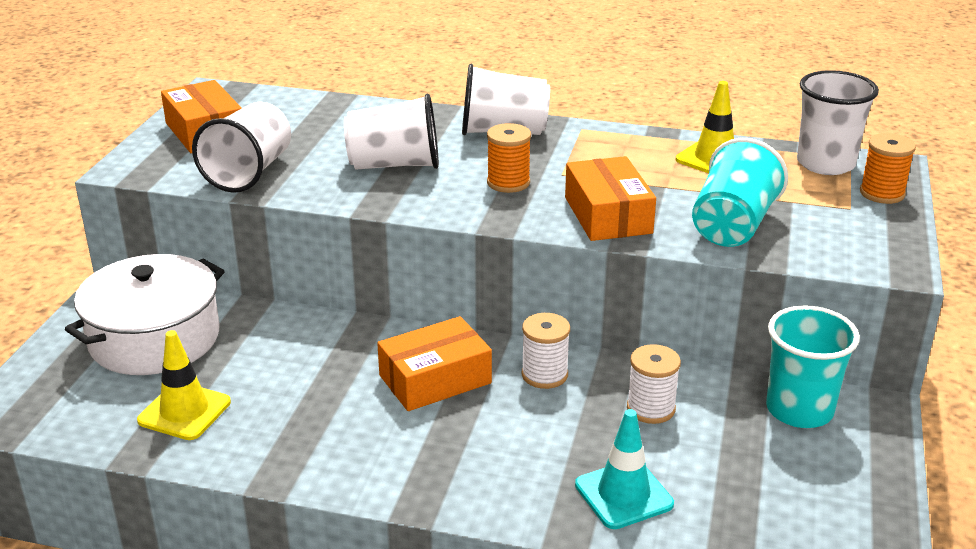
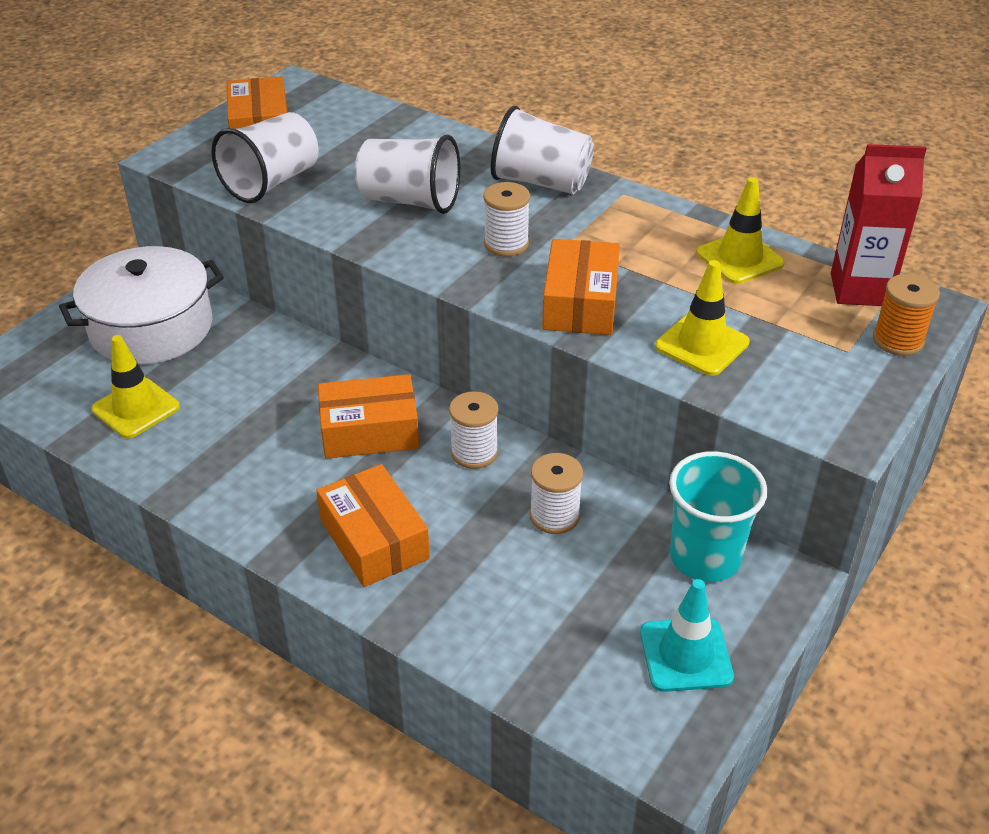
camera: 20 degrees right, 10 degrees up
orange spool [487,123,531,193] -> white spool [483,182,530,257]
turquoise traffic cone [575,409,674,529] -> turquoise traffic cone moved to [640,579,734,692]
turquoise cup [692,138,788,247] -> yellow traffic cone [655,260,750,376]
white cup [797,70,879,175] -> red carton [831,144,927,306]
none -> orange box [316,464,430,587]

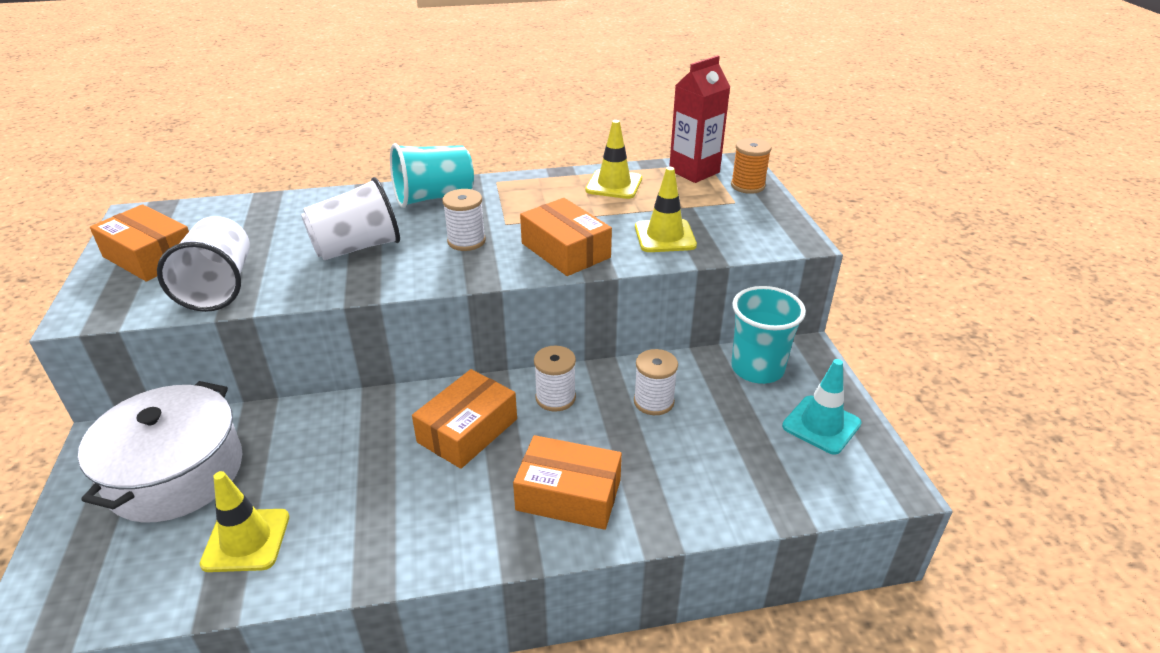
camera: 45 degrees left, 5 degrees down
white cup [491,106,594,194] -> turquoise cup [390,143,474,208]

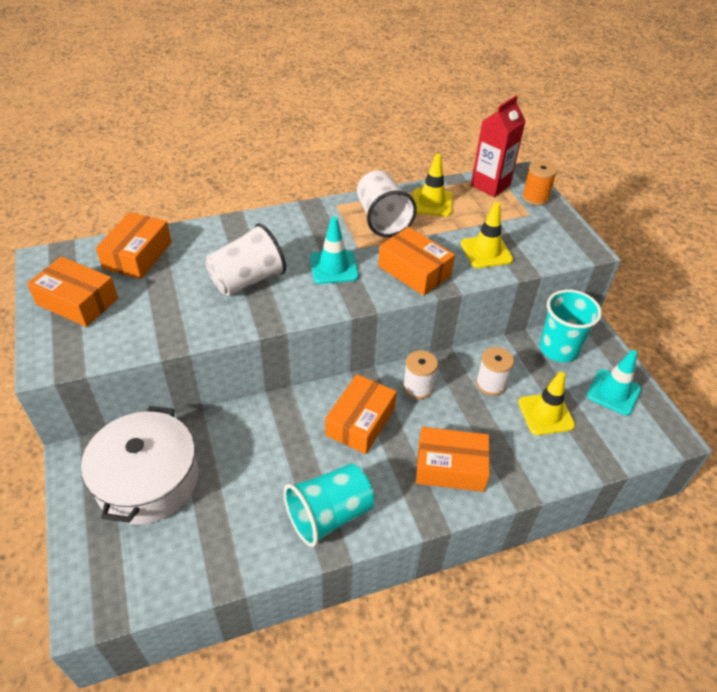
camera: 10 degrees left, 10 degrees up
white cup [157,216,250,312] -> white cup moved to [357,170,417,237]
yellow traffic cone [200,471,289,572] -> yellow traffic cone moved to [518,372,575,435]
turquoise cup [390,143,474,208] -> turquoise cup moved to [283,464,374,547]
white spool [442,189,486,251] -> turquoise traffic cone [310,216,359,284]
none -> orange box [96,212,172,279]

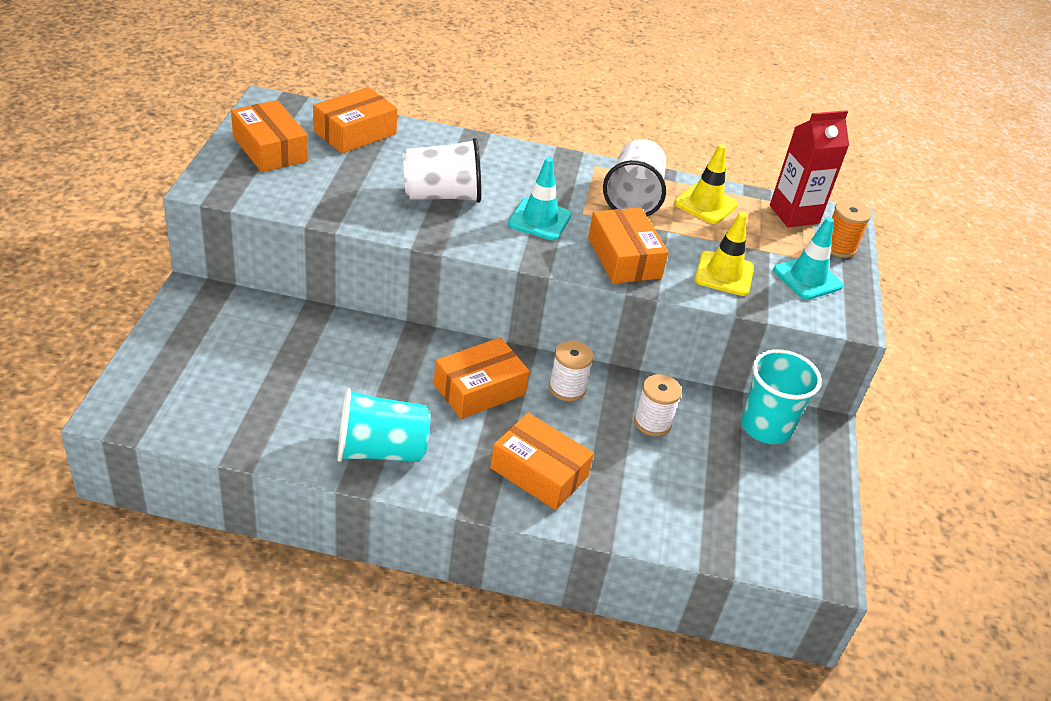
camera: 25 degrees right, 5 degrees down
white pot [81,406,198,525] -> none
yellow traffic cone [518,372,575,435] -> none
turquoise traffic cone [587,350,641,415] -> turquoise traffic cone moved to [773,217,843,300]

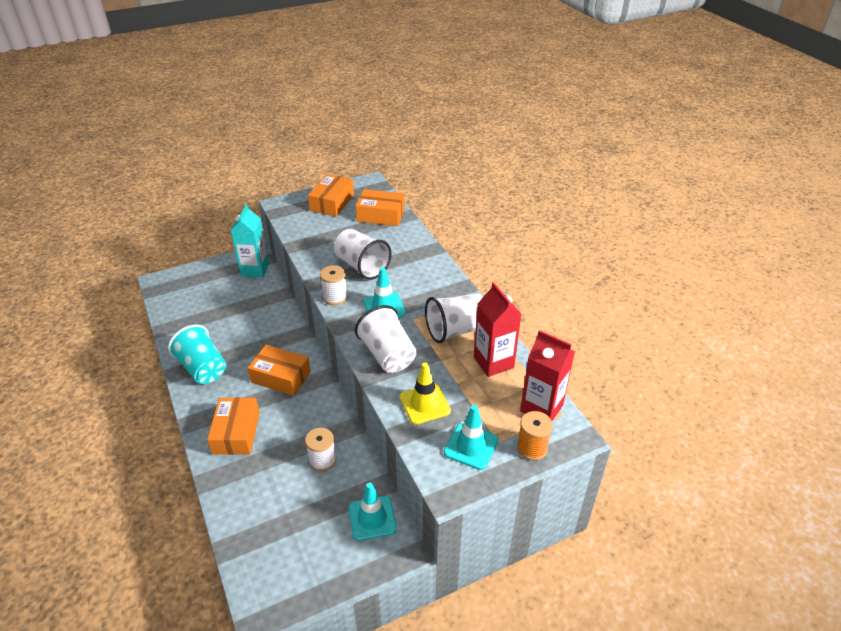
camera: 60 degrees right, 0 degrees up
white spool [549,340,593,401] -> white spool moved to [320,265,348,305]
orange box [588,208,669,284] -> white cup [355,305,417,373]
yellow traffic cone [674,144,738,224] -> red carton [474,282,522,377]
turquoise cup [741,349,822,444] -> turquoise traffic cone [349,483,396,541]
none -> turquoise carton [231,204,269,278]

